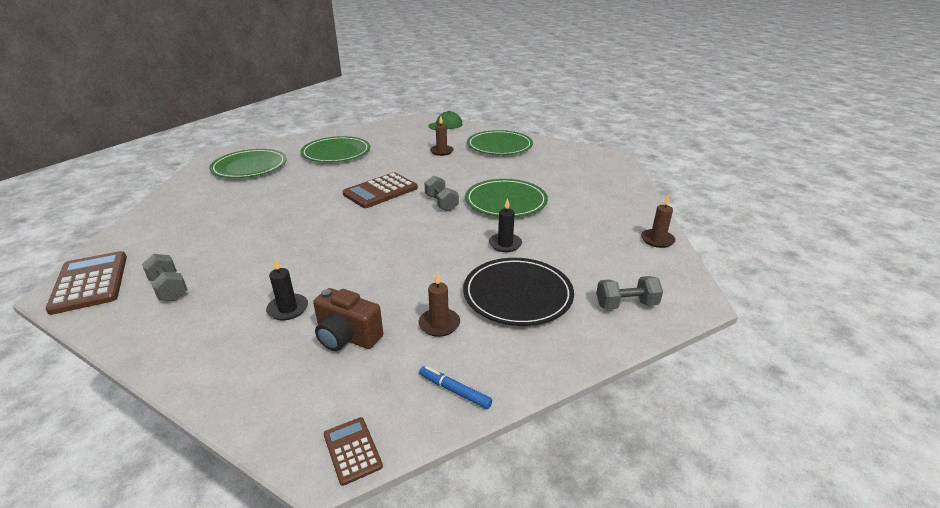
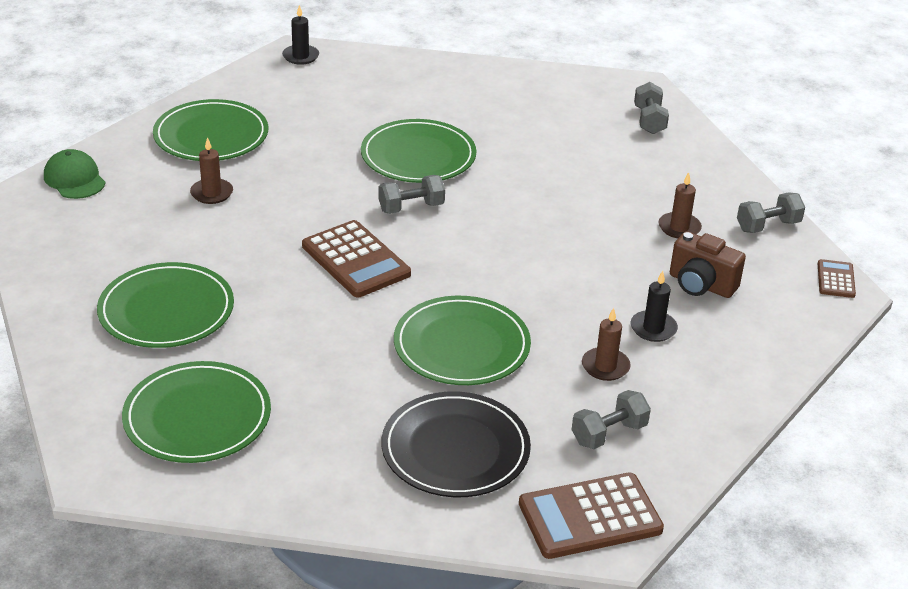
camera: 85 degrees left, 5 degrees up
brown camera [313,288,383,351] -> brown camera turned 90 degrees clockwise [670,231,746,298]
brown calculator [323,417,383,486] -> brown calculator turned 120 degrees clockwise [818,259,856,298]
blue marker [419,366,492,409] -> grey dumbbell [737,192,805,233]
black plate [463,258,574,326] -> black plate moved to [382,391,531,497]
black candle [489,198,522,252] -> black candle moved to [282,5,319,65]
brown candle [641,194,676,248] -> brown candle moved to [582,308,631,381]
none -> green plate [394,296,531,385]

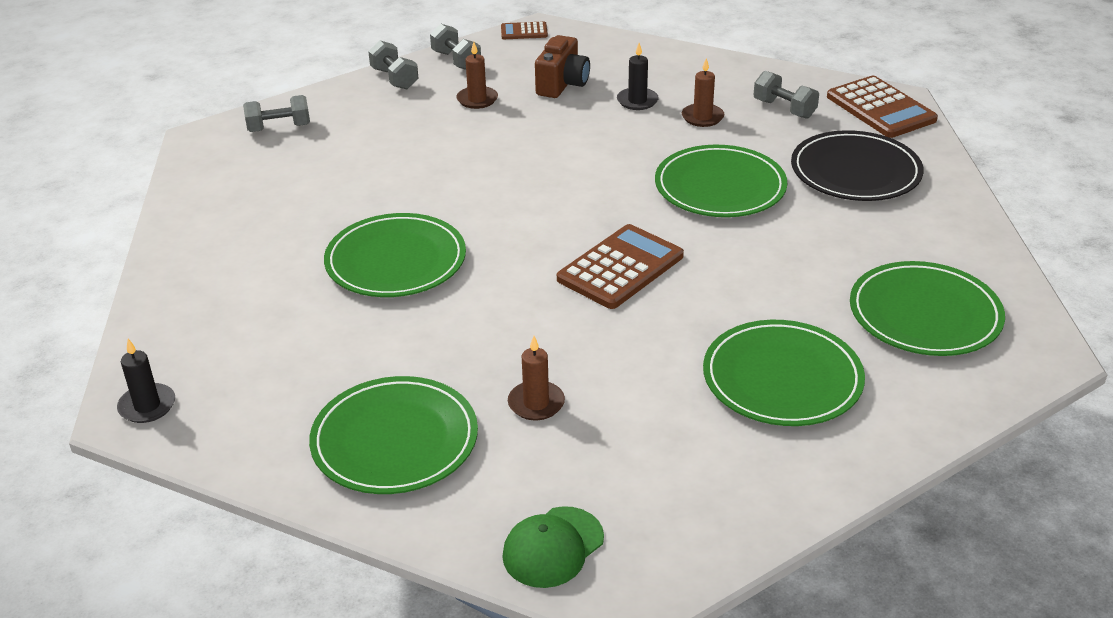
camera: 100 degrees left, 0 degrees up
grey dumbbell [378,175,445,214] -> grey dumbbell moved to [368,41,419,89]

